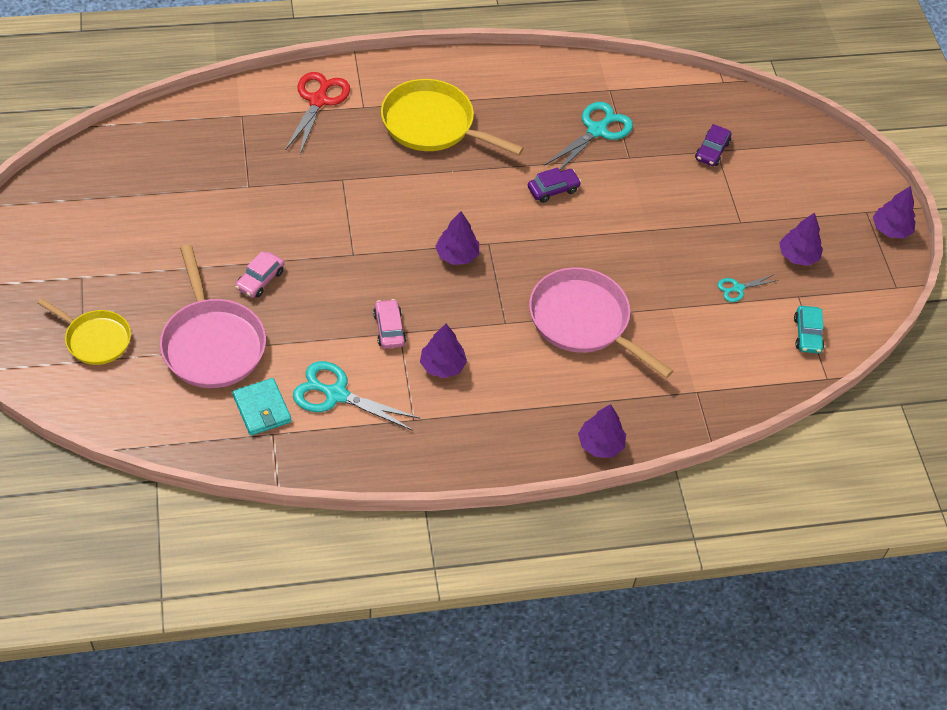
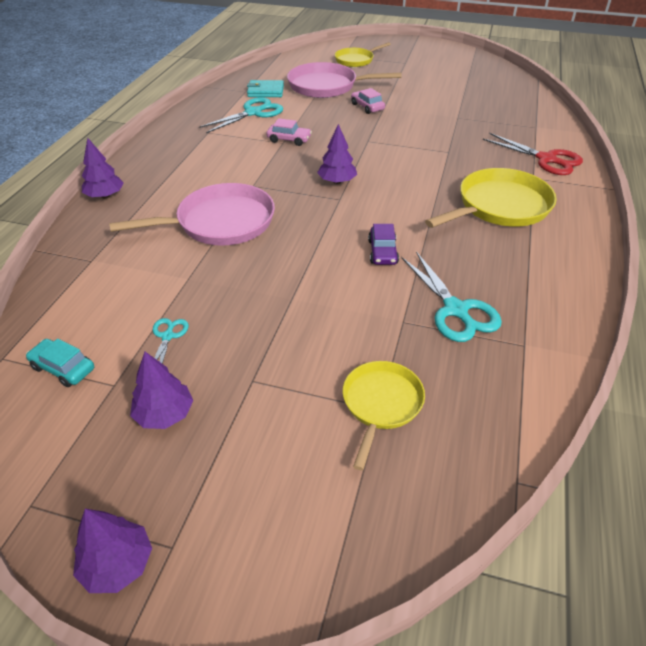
camera: 120 degrees right, 10 degrees down
purple tree [420,324,467,378] -> none
purple car [695,124,732,166] -> yellow pan [343,361,425,470]

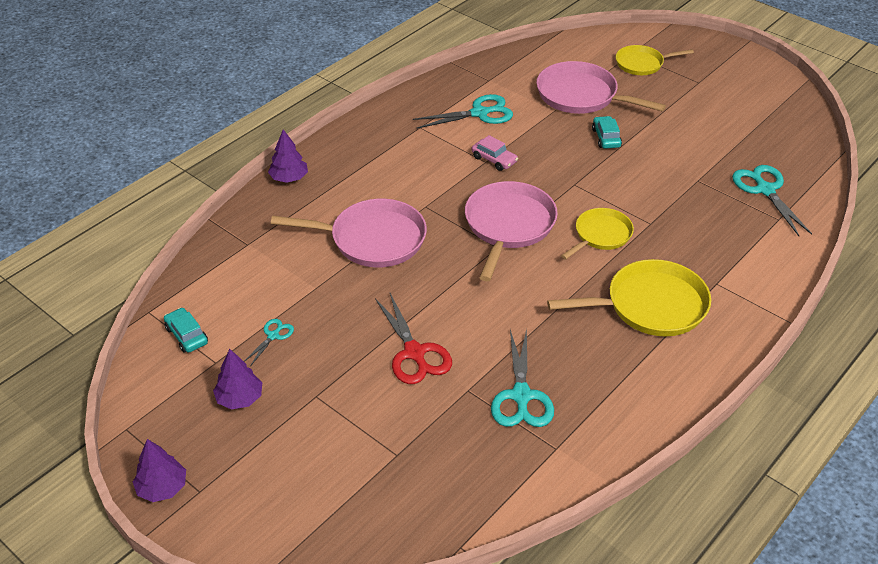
camera: 25 degrees right, 0 degrees up
turquoise wallet [247,80,284,97] -> none
purple tree [317,124,357,184] -> pink pan [465,181,558,281]
yellow pan [343,361,425,470] -> yellow pan moved to [561,208,634,259]
pink car [351,88,385,114] -> turquoise car [592,116,622,149]
purple car [368,224,399,265] -> none
red scissors [483,133,583,175] -> red scissors moved to [375,293,452,384]
none -> turquoise scissors [732,165,812,236]

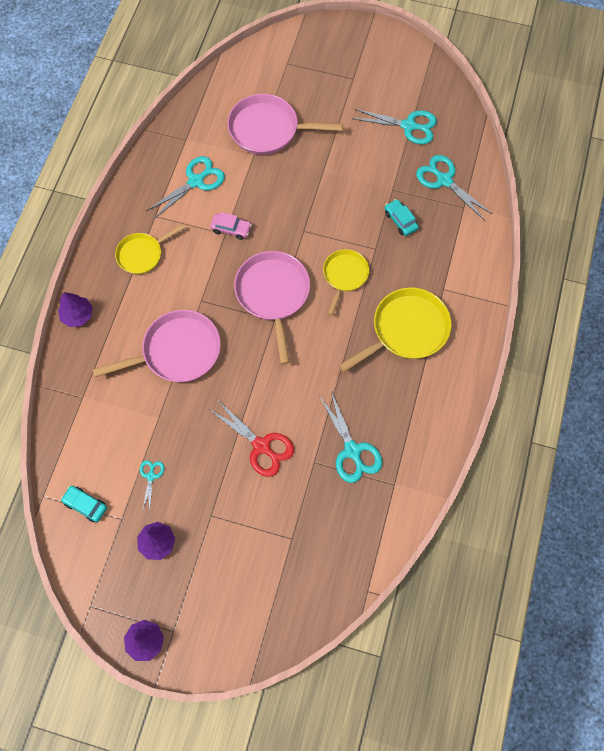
camera: 25 degrees left, 25 degrees up
turquoise car [592,116,622,149] -> turquoise car moved to [385,199,419,236]
yellow pan [616,45,694,75] -> yellow pan moved to [115,224,184,274]
none -> turquoise scissors [352,109,437,144]

